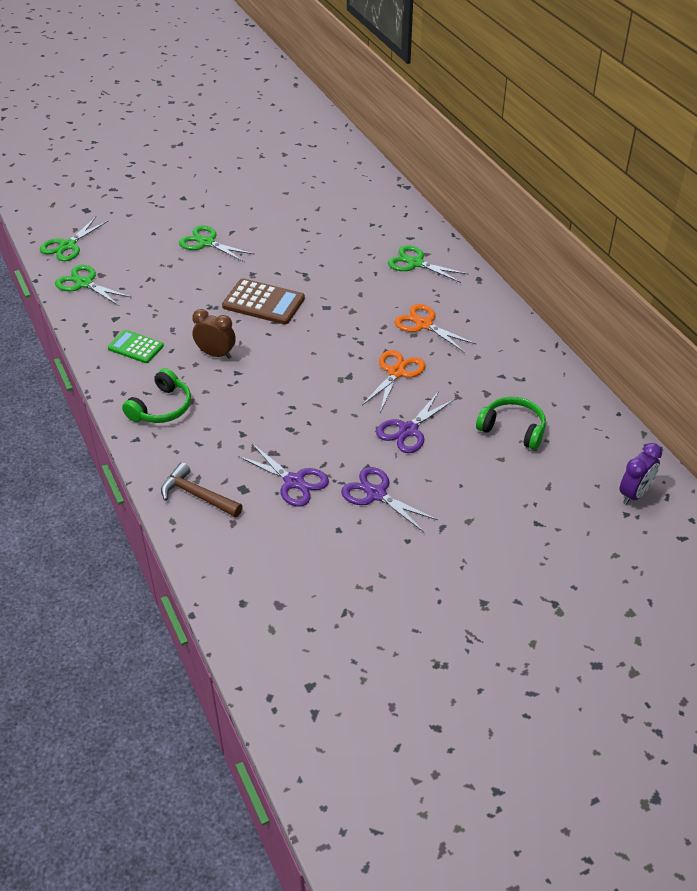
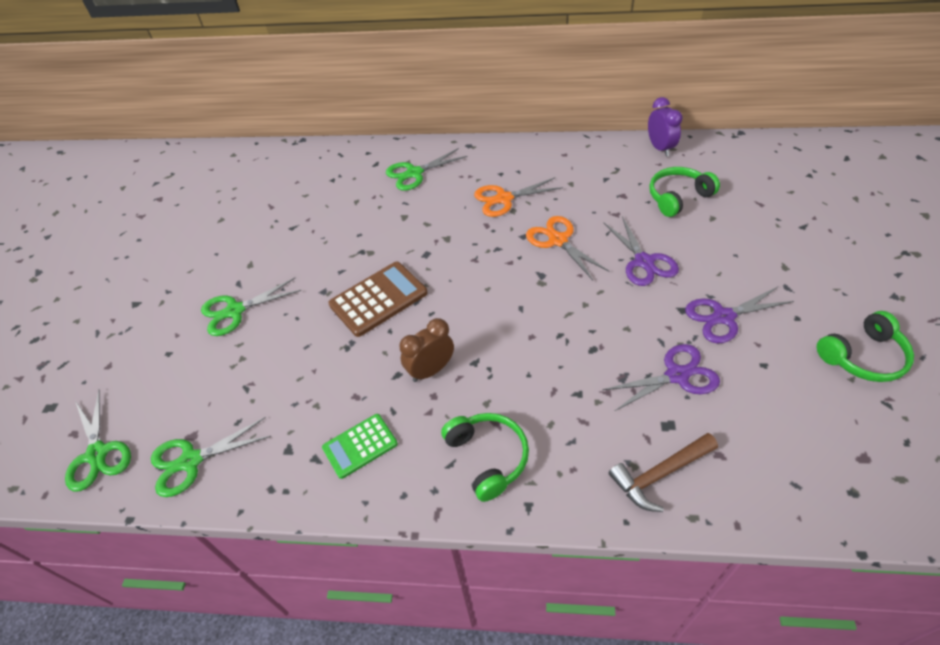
camera: 55 degrees left, 5 degrees up
purple clock [620,443,662,505] -> purple clock moved to [648,97,683,157]
none -> green headphones [817,311,914,382]

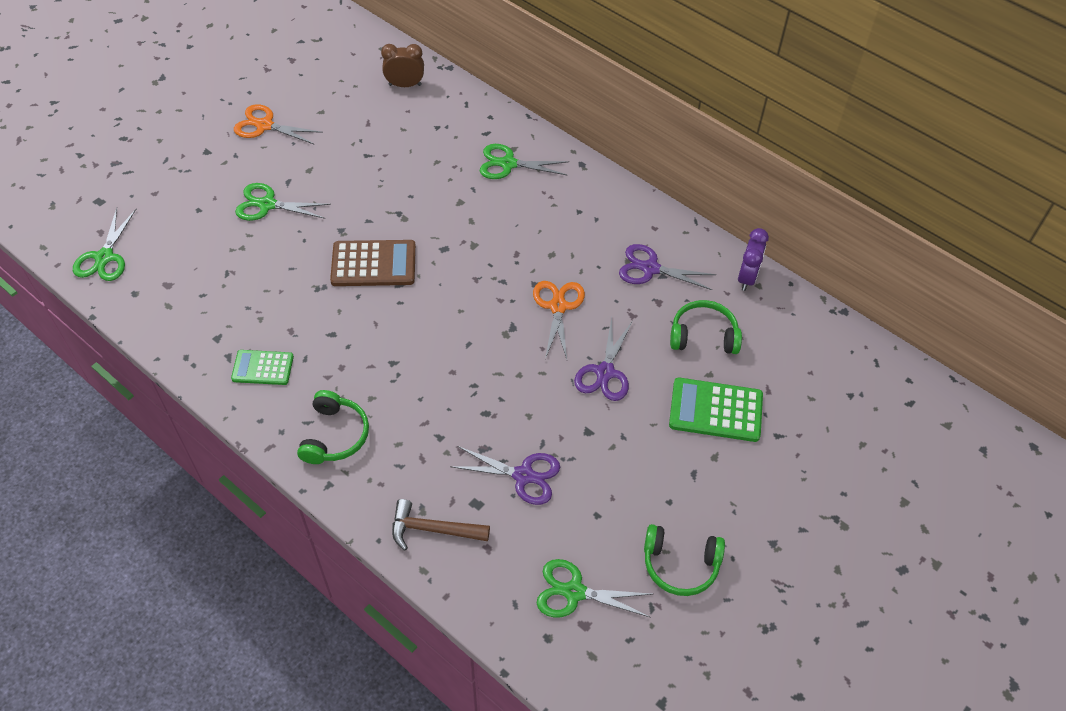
camera: 30 degrees right, 5 degrees up
green scissors [151,417,271,497] -> green scissors moved to [537,559,652,618]
brown clock [399,318,454,382] -> brown clock moved to [381,44,424,87]
orange scissors [474,177,563,217] -> orange scissors moved to [234,104,323,145]
purple scissors [685,287,794,343] -> purple scissors moved to [619,244,716,290]
none -> green calculator [669,378,763,442]

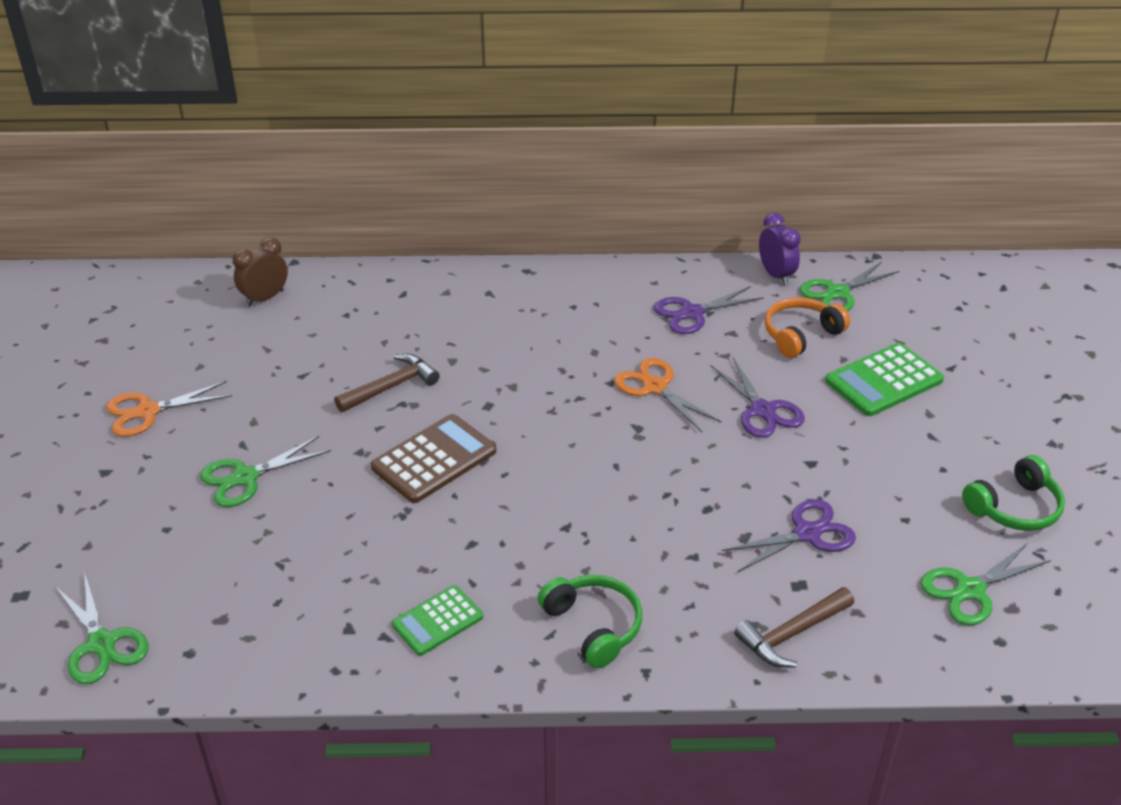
camera: 40 degrees left, 15 degrees down
green scissors [480,144,569,179] -> green scissors moved to [800,262,899,311]
green headphones [670,300,742,354] -> orange headphones [765,298,850,358]
none -> brown hammer [334,354,440,412]

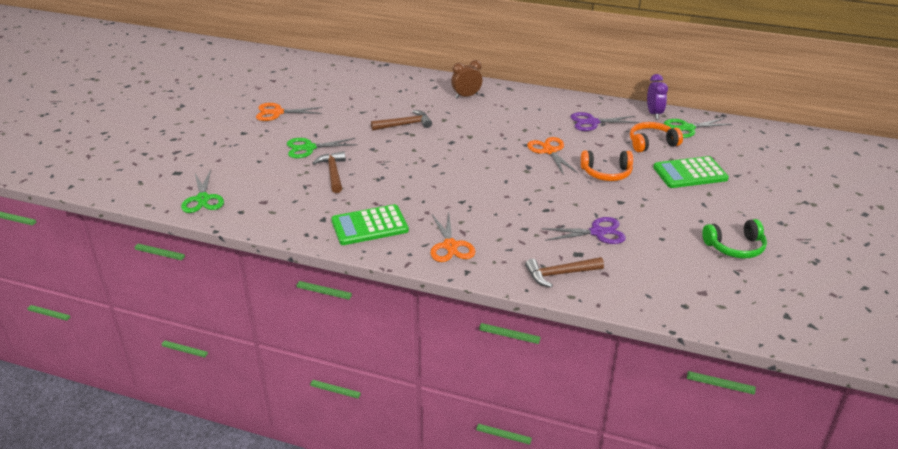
camera: 20 degrees right, 5 degrees down
brown clock [232,237,288,307] -> brown clock moved to [451,60,483,98]
brown calculator [371,414,496,503] -> none
green calculator [392,585,483,656] -> green calculator [331,204,409,245], size x1.57
green headphones [538,575,642,668] -> orange scissors [430,213,475,262]
purple scissors [710,358,805,438] -> orange headphones [581,151,633,181]
green scissors [921,543,1051,625] -> none
none -> brown hammer [312,151,346,193]

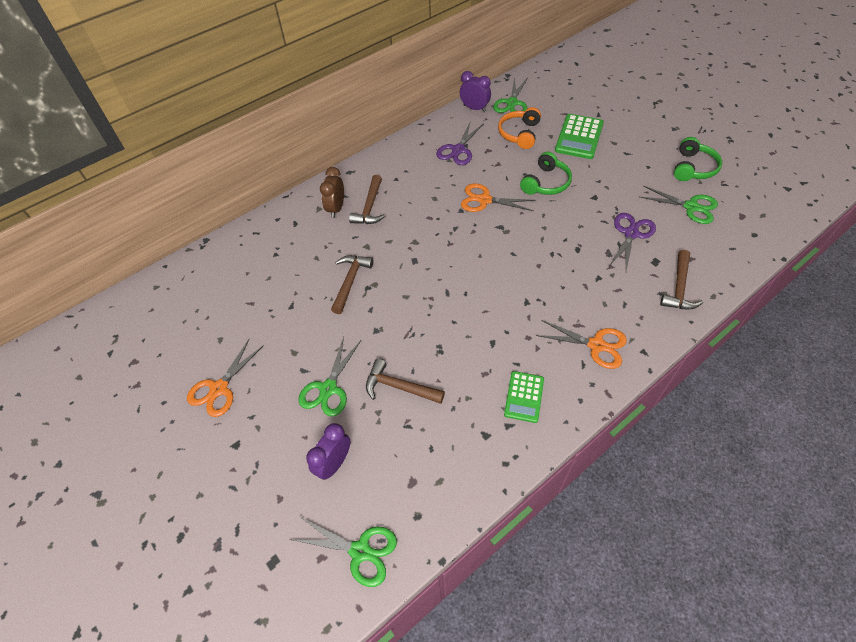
camera: 55 degrees left, 20 degrees up
green calculator [331,204,409,245] -> green calculator [504,371,544,423], size x0.64
orange headphones [581,151,633,181] -> green headphones [520,152,572,195]
none -> purple clock [306,423,350,480]
none -> brown hammer [349,175,385,224]
none -> green scissors [640,186,718,224]

